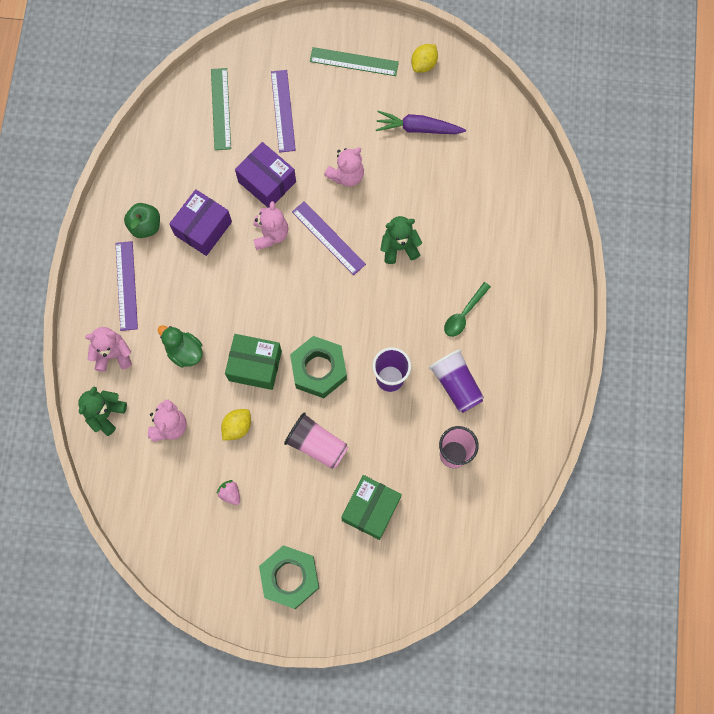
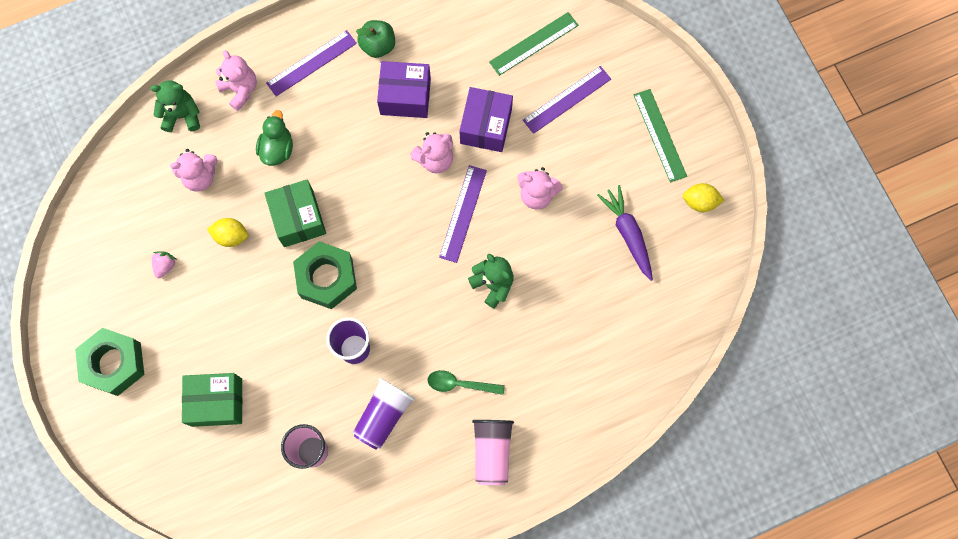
camera: 60 degrees right, 0 degrees up
pink cup [284,412,348,469] -> pink cup moved to [472,420,514,485]

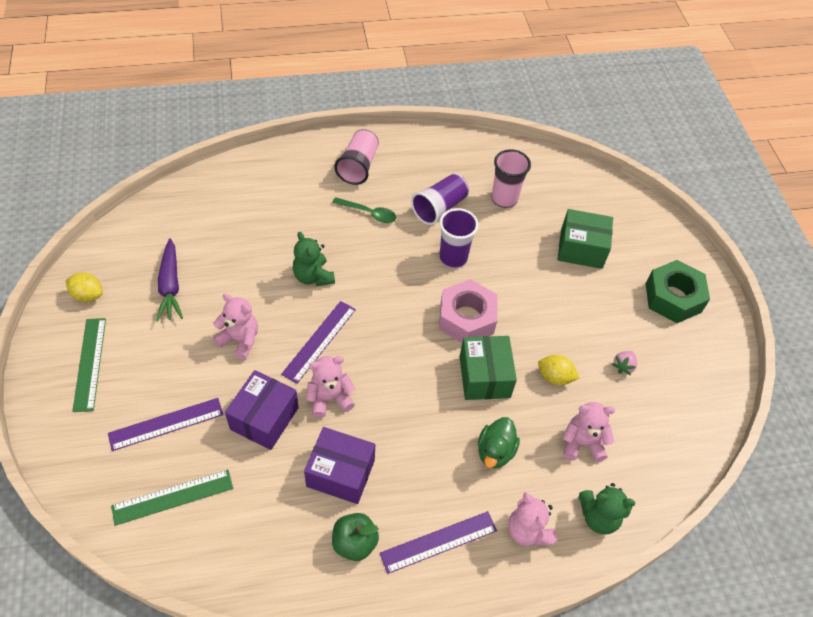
camera: 170 degrees left, 20 degrees down
green nut [293,241,357,309] -> pink nut [439,279,498,343]

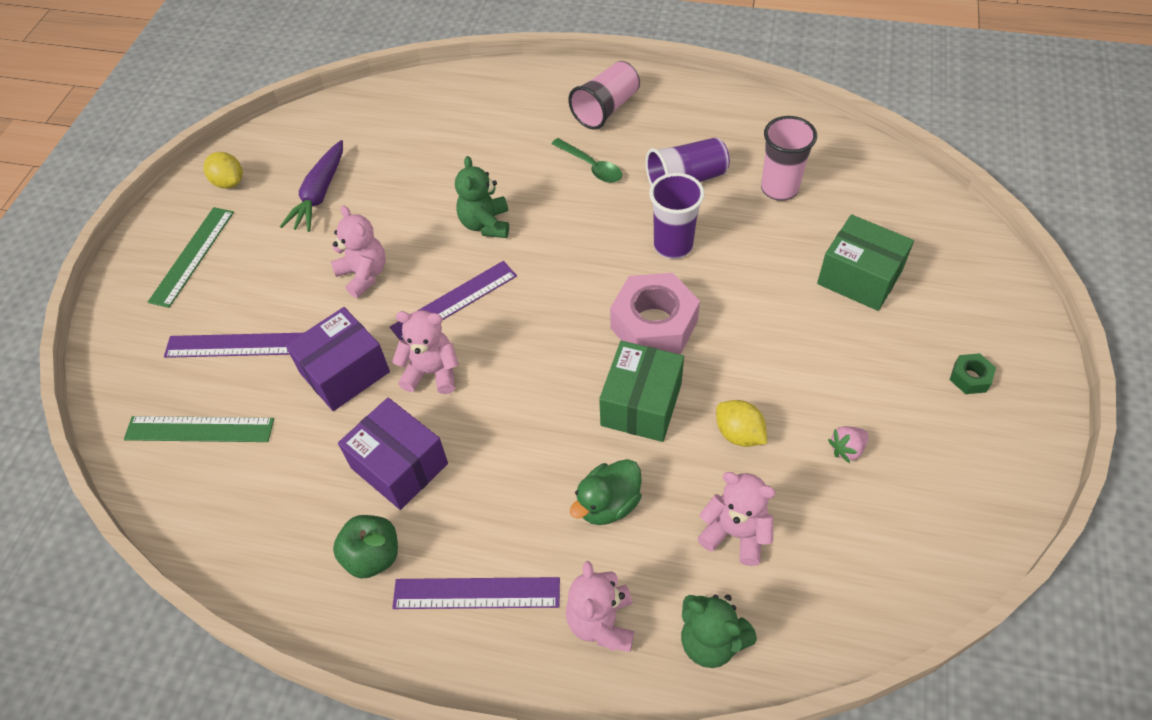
camera: 30 degrees right, 0 degrees up
green nut [646,260,710,323] -> green nut [950,353,996,394], size x0.45

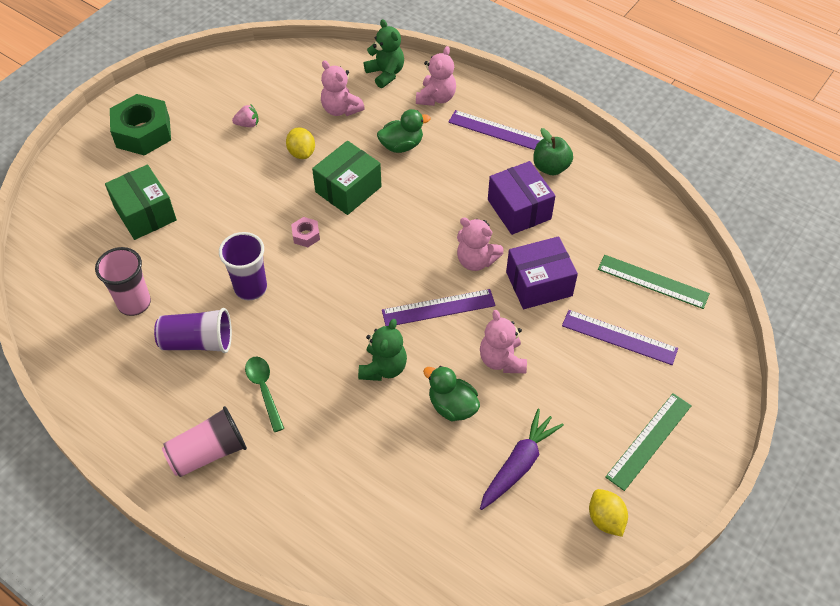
camera: 160 degrees left, 0 degrees up
pink nut [610,273,700,354] -> pink nut [291,217,320,247], size x0.45
green nut [950,353,996,394] -> green nut [110,94,171,156], size x2.22
none -> green duck [423,366,480,421]

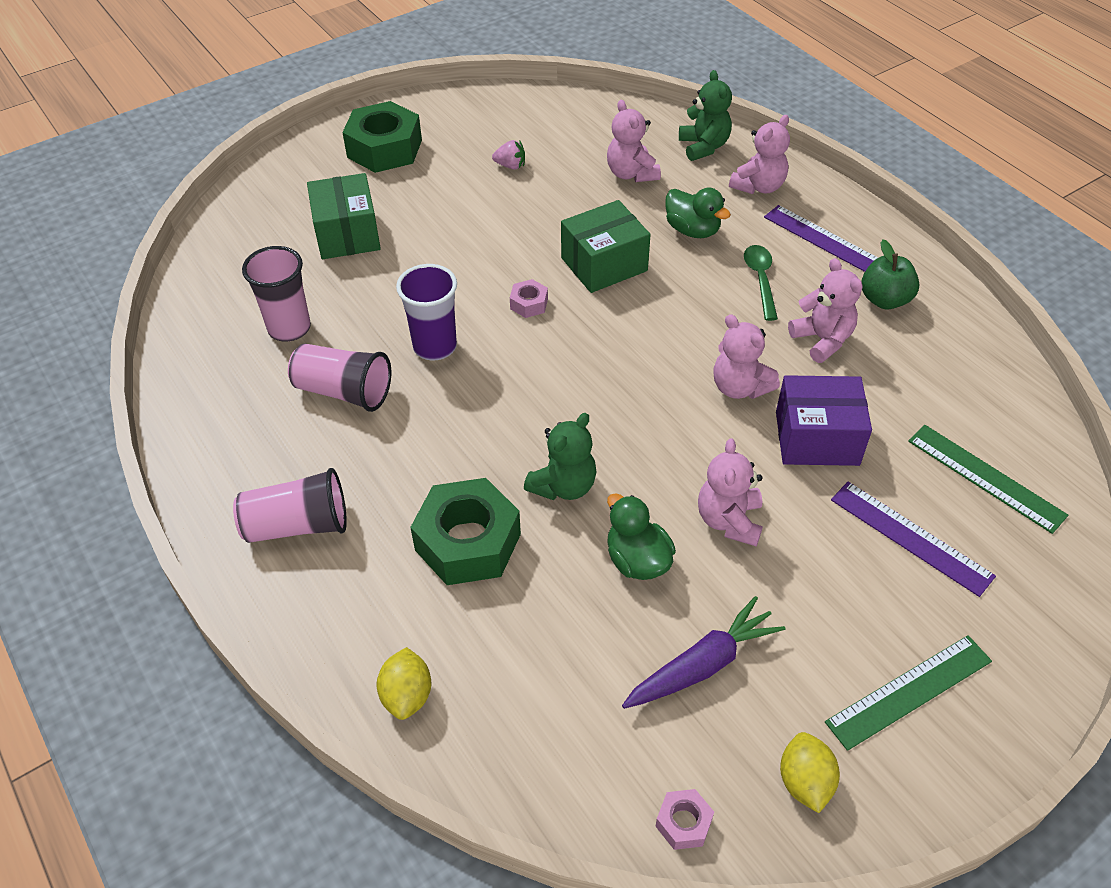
camera: 20 degrees right, 5 degrees down
purple cup [154,308,232,353] -> pink cup [288,344,391,412]
green spoon [245,356,284,432] -> green spoon moved to [744,245,778,321]
yellow lemon [286,127,315,159] -> yellow lemon moved to [377,647,431,720]
green duck [377,109,431,153] -> green duck turned 45 degrees clockwise [665,188,731,238]
purple ruler [382,289,496,326] -> none
purple box [488,161,555,235] -> pink teddy bear [788,258,862,363]
none -> green nut [410,478,521,585]
none -> pink nut [655,789,714,850]

